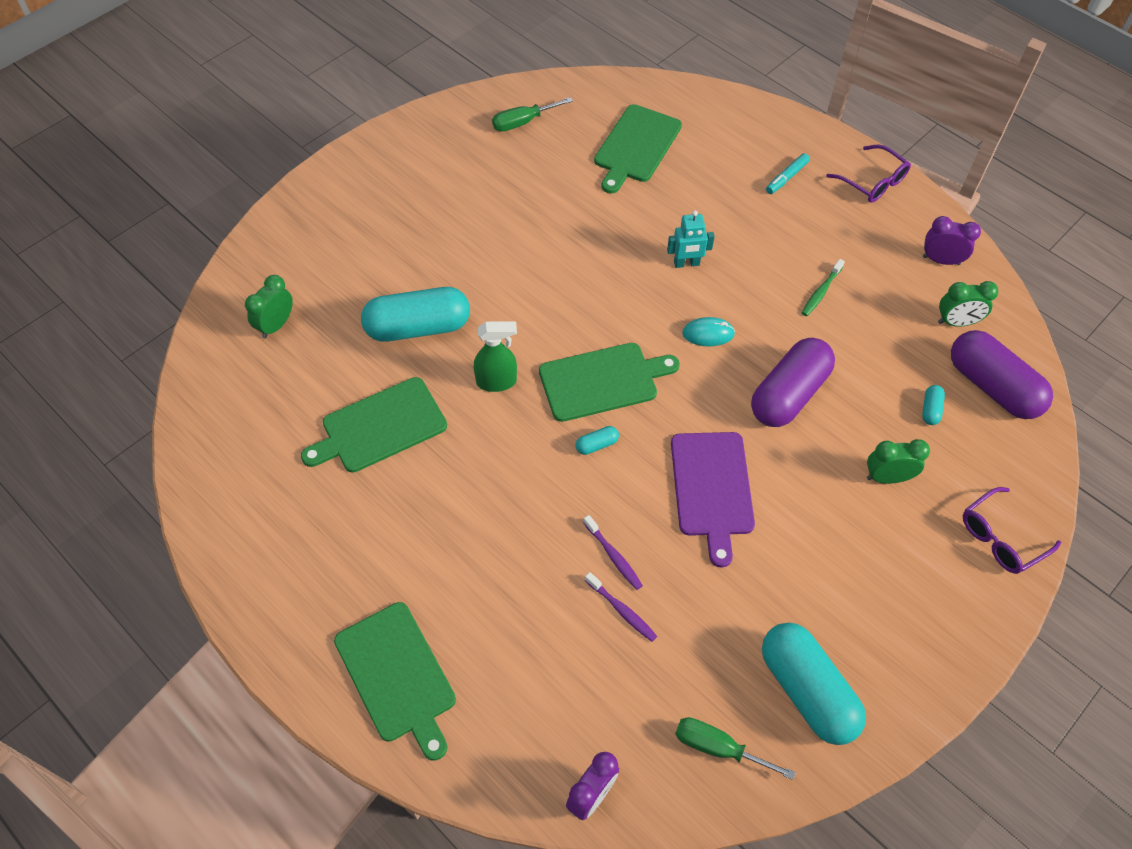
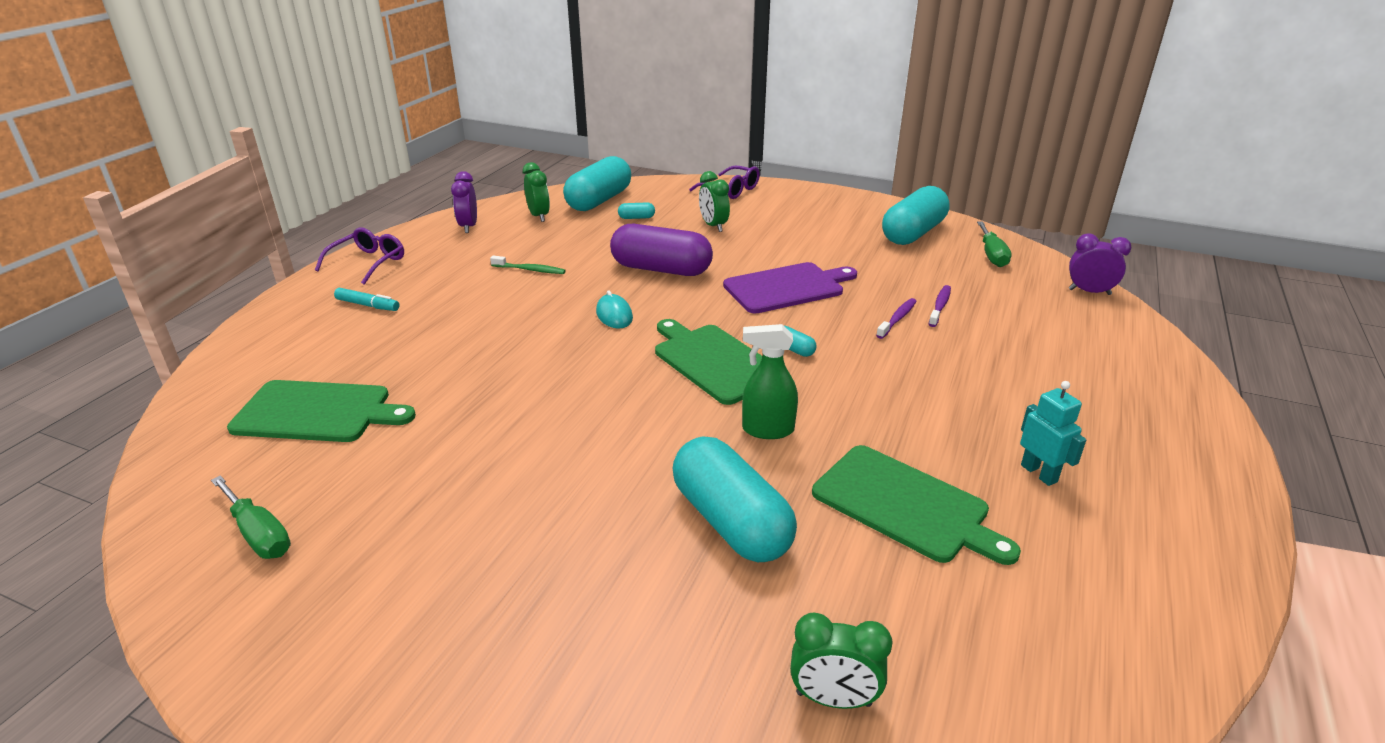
camera: 110 degrees left, 25 degrees down
green cutting board [334,602,456,761] -> none
green spray bottle [474,321,517,392] -> green spray bottle turned 60 degrees counterclockwise [742,324,798,439]
turquoise robot [667,210,715,268] -> turquoise robot moved to [1020,381,1086,486]
purple capsule [951,330,1053,419] -> turquoise capsule [563,156,631,211]

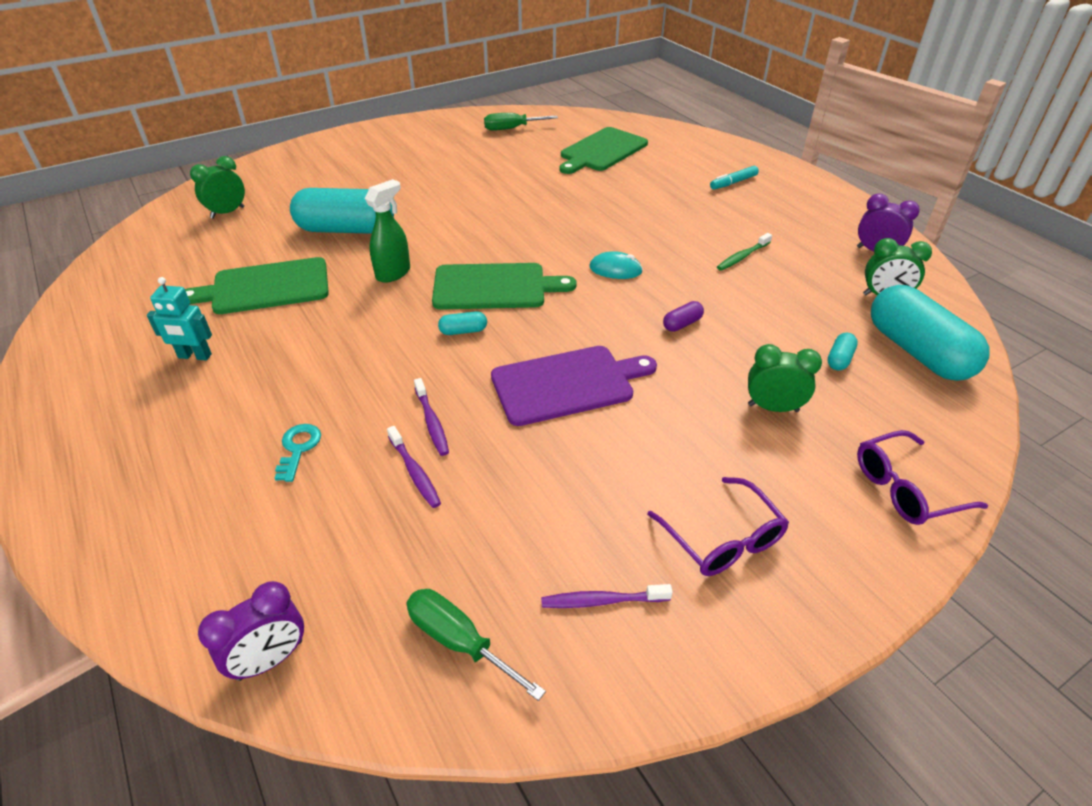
camera: 125 degrees right, 10 degrees up
purple glasses [315,227,404,285] -> purple glasses moved to [647,477,789,576]
purple capsule [610,224,713,276] -> purple capsule [663,301,704,332], size x0.40
purple cutting board [723,262,857,314] -> purple cutting board turned 120 degrees counterclockwise [491,346,657,426]
turquoise capsule [882,186,950,245] -> purple toothbrush [541,584,673,608]
none -> turquoise key [275,424,321,482]

